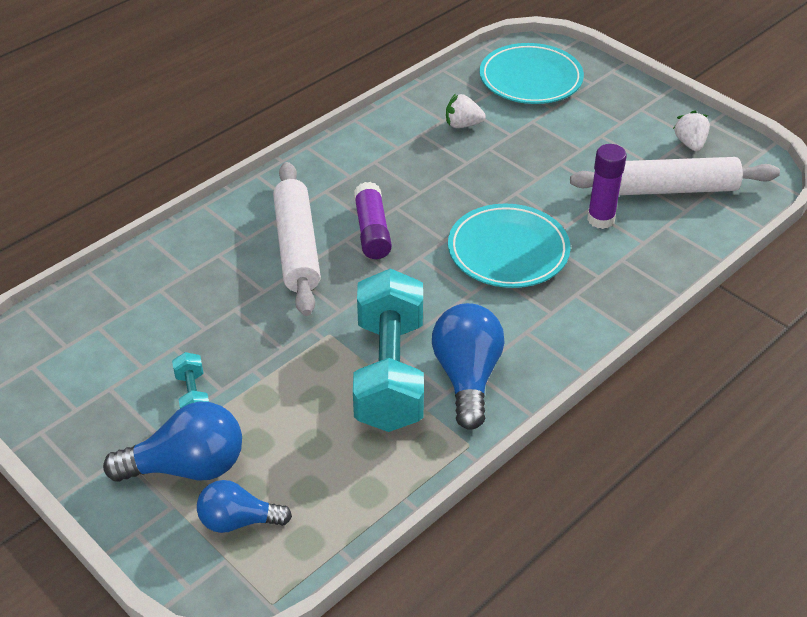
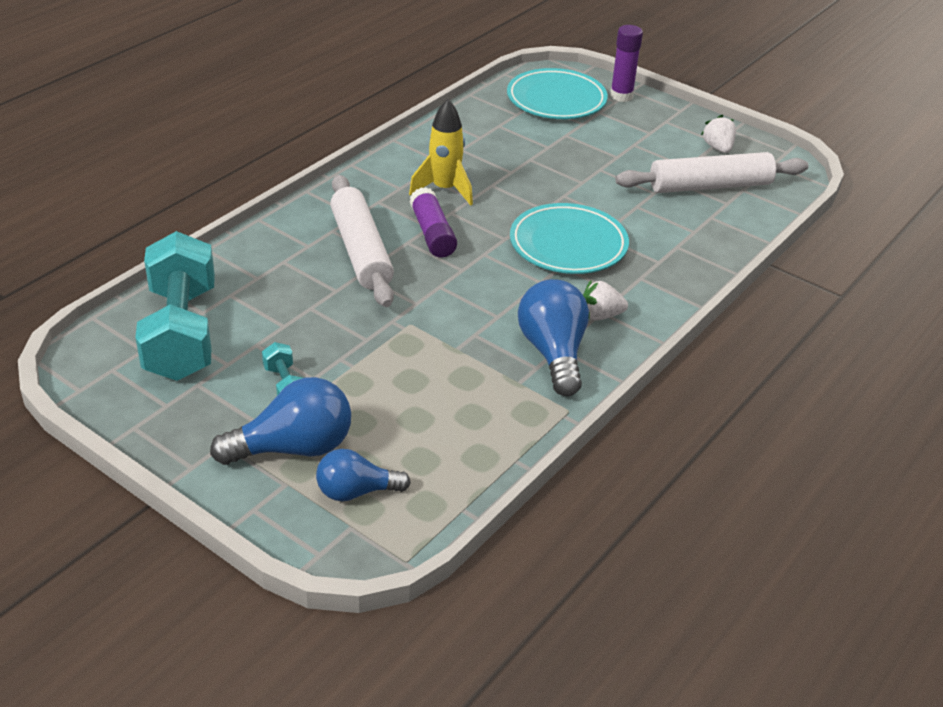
camera: 10 degrees left, 5 degrees down
turquoise dumbbell [353,268,424,432] -> turquoise dumbbell moved to [135,231,215,381]
white strawberry [446,93,486,128] -> white strawberry moved to [583,281,628,321]
purple glue stick [587,144,627,229] -> purple glue stick moved to [610,25,643,102]
none -> yellow rocket [409,99,473,206]

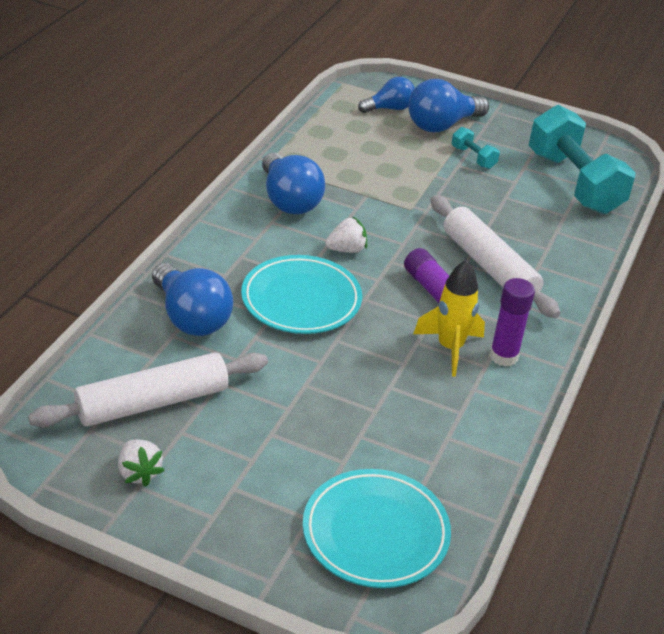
camera: 165 degrees right, 0 degrees up
white strawberry [583,281,628,321] -> white strawberry moved to [325,216,367,253]
purple glue stick [610,25,643,102] -> purple glue stick moved to [490,278,535,367]
none -> blue light bulb [152,263,233,336]

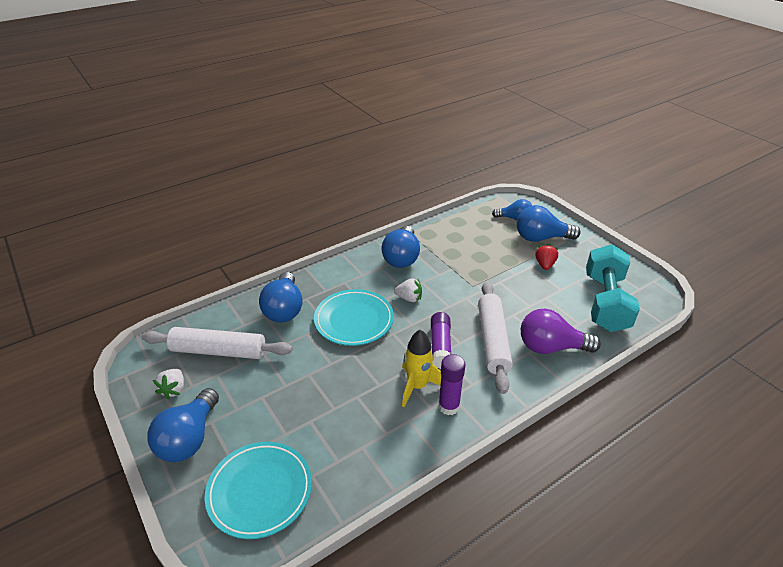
camera: 35 degrees right, 0 degrees up
turquoise dumbbell [452,127,500,169] -> red strawberry [536,244,558,270]
none -> blue light bulb [147,388,219,462]
none -> purple light bulb [521,309,601,354]

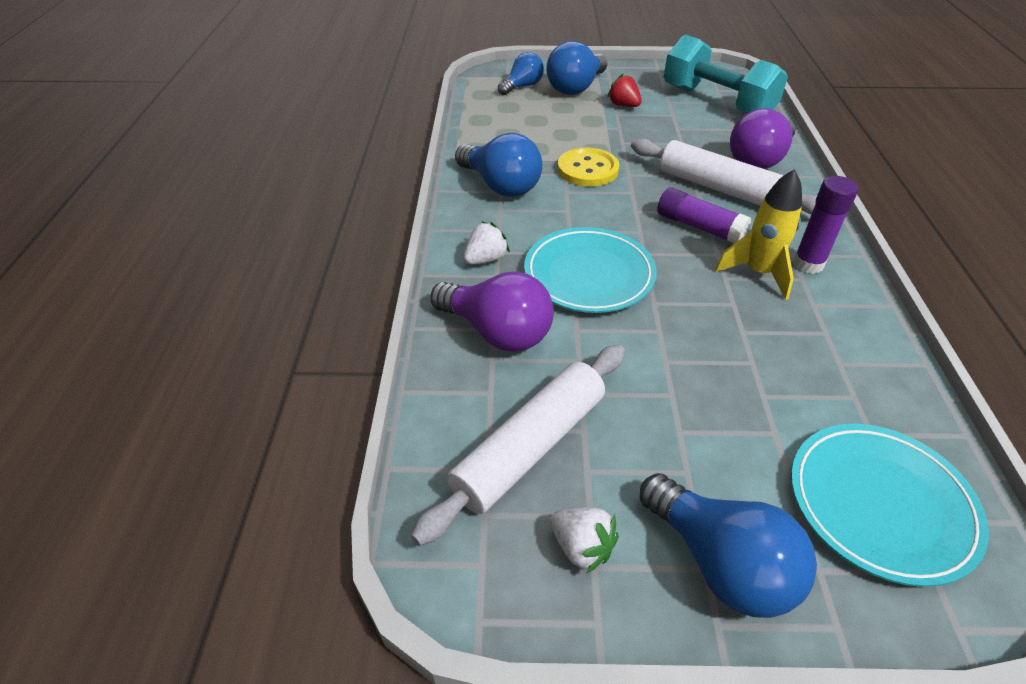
camera: 55 degrees left, 5 degrees up
blue light bulb [259,272,303,322] -> purple light bulb [430,272,554,352]
white strawberry [394,278,422,302] -> white strawberry moved to [464,221,510,264]
none -> yellow button [558,148,619,187]

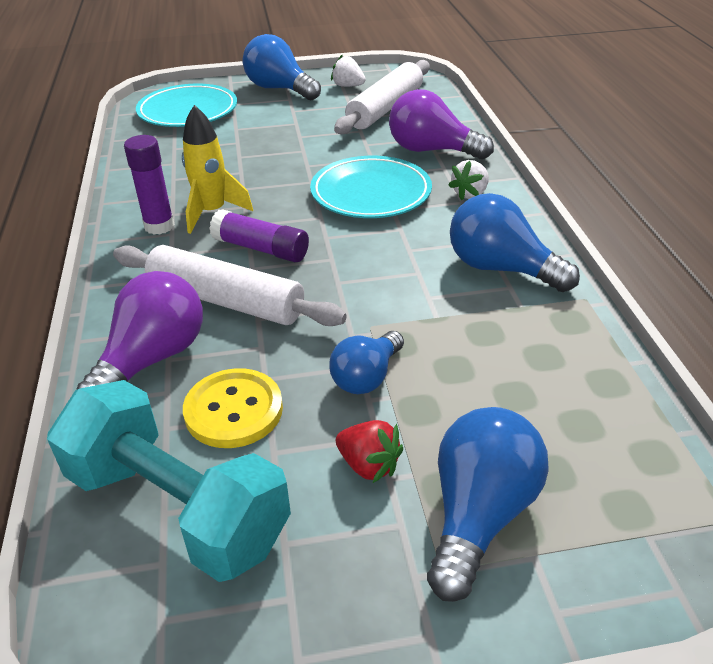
camera: 170 degrees right, 5 degrees down
blue light bulb [498,52,544,95] -> blue light bulb moved to [329,331,404,394]
yellow button [558,148,619,187] -> yellow button moved to [183,368,283,448]

